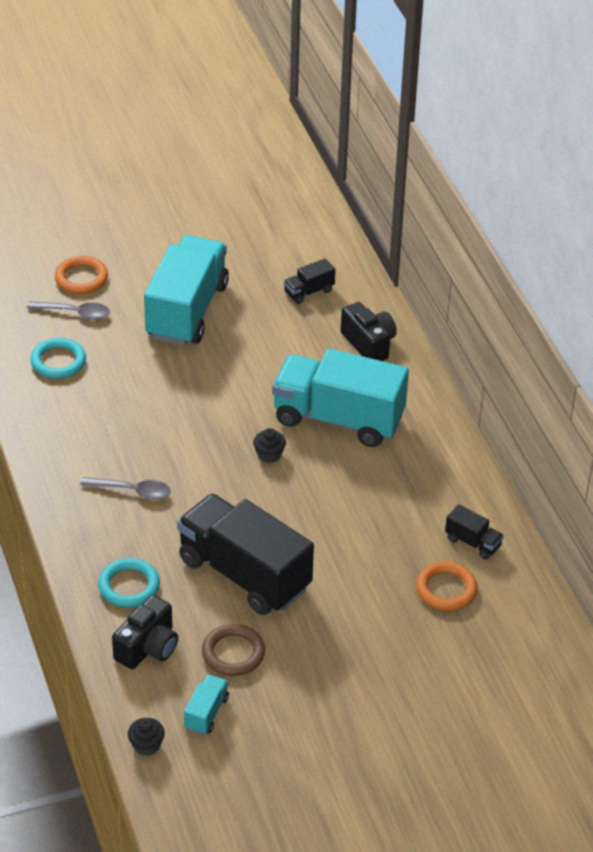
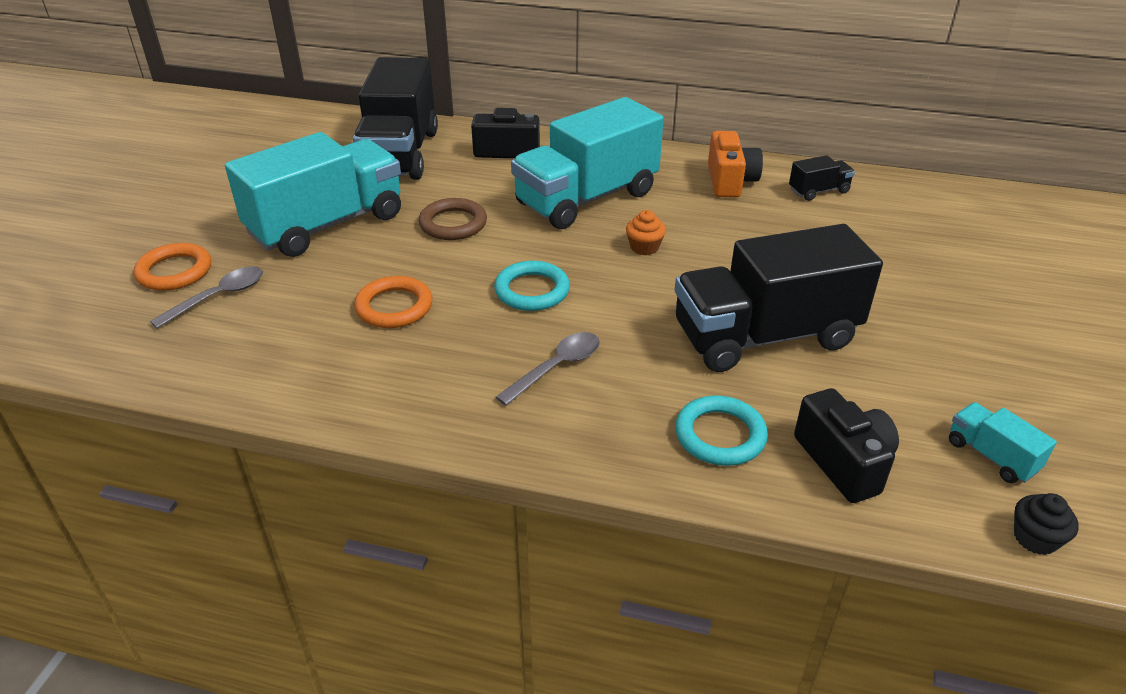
camera: 55 degrees left, 5 degrees down
turquoise ring [30,338,86,379] -> turquoise ring moved to [494,261,570,311]
turquoise truck [144,235,229,346] -> turquoise truck turned 90 degrees clockwise [225,132,401,257]
brown ring [202,624,265,676] -> brown ring moved to [419,198,487,240]
black cupcake [253,428,286,463] -> none
black truck [284,258,335,304] -> black truck [353,57,438,180], size x2.40
orange ring [416,562,478,611] -> orange ring moved to [354,276,432,328]
none -> orange cupcake [626,210,666,255]
none -> orange camera [708,131,763,197]

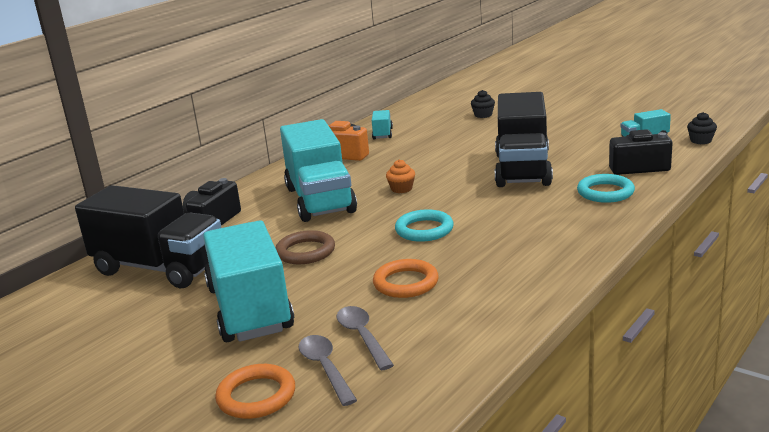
camera: 65 degrees left, 15 degrees down
grey spoon [496,332,600,406] -> grey spoon moved to [337,306,394,370]
black truck [789,155,855,201] -> turquoise truck [372,110,393,139]
none -> black cupcake [471,90,495,118]

